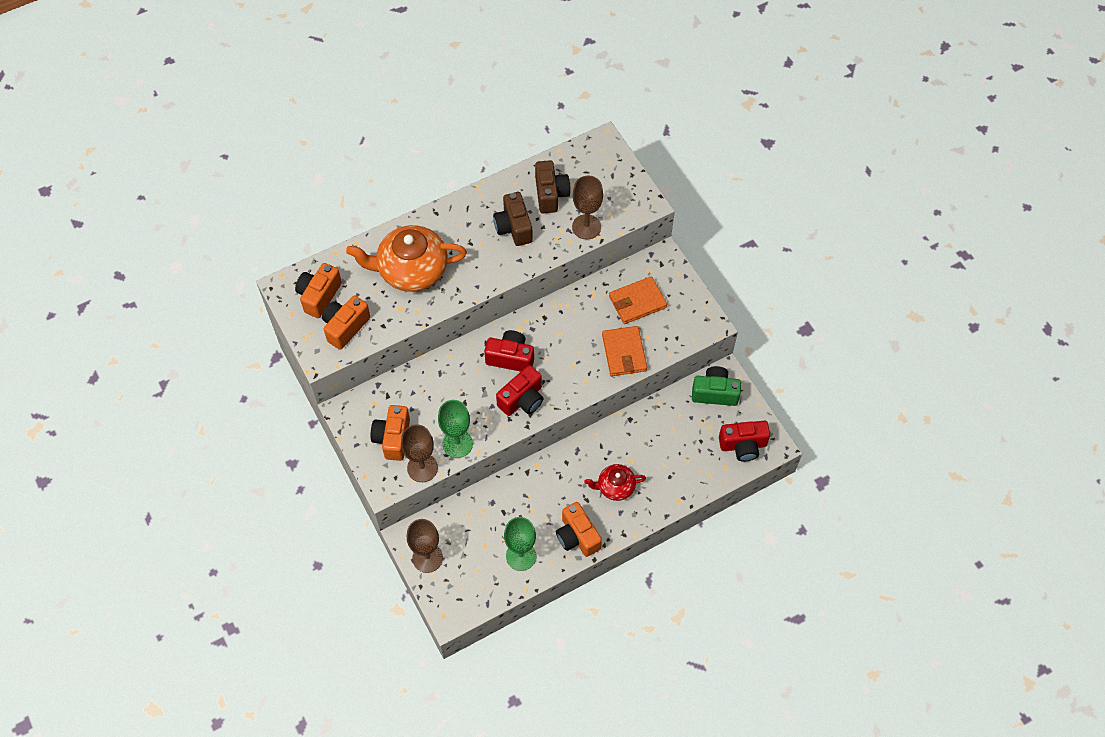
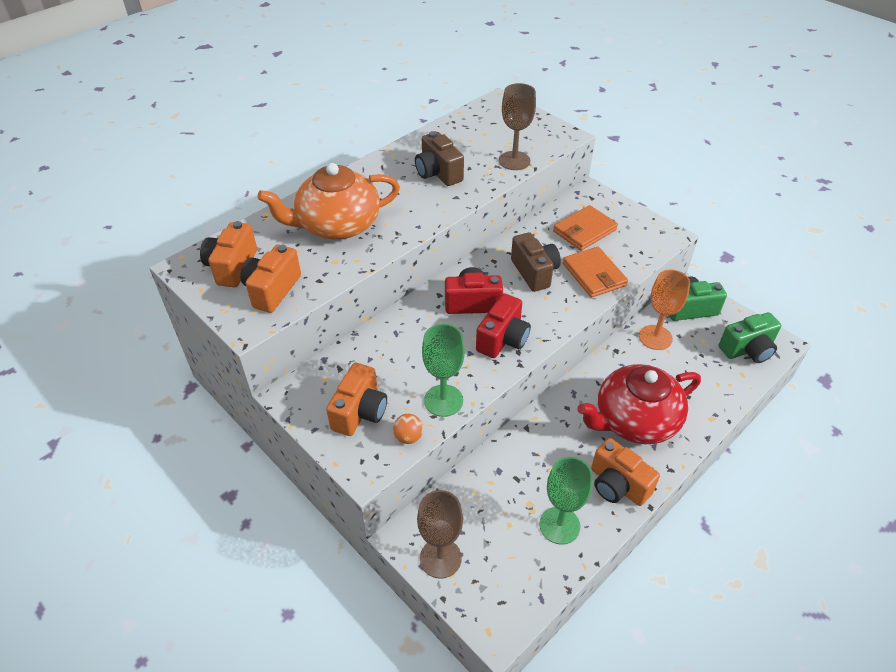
camera: 15 degrees left, 15 degrees down
orange camera [371,405,410,461] -> orange camera turned 150 degrees counterclockwise [326,363,387,436]
brown goblet [401,425,438,482] -> orange ball [393,414,423,444]
brown camera [535,160,571,213] -> brown camera moved to [511,233,561,292]
red teapot [584,464,646,501] -> red teapot [577,364,701,444], size x1.88
red camera [719,421,770,461] -> green camera [719,312,782,363]
none -> orange goblet [639,270,690,350]

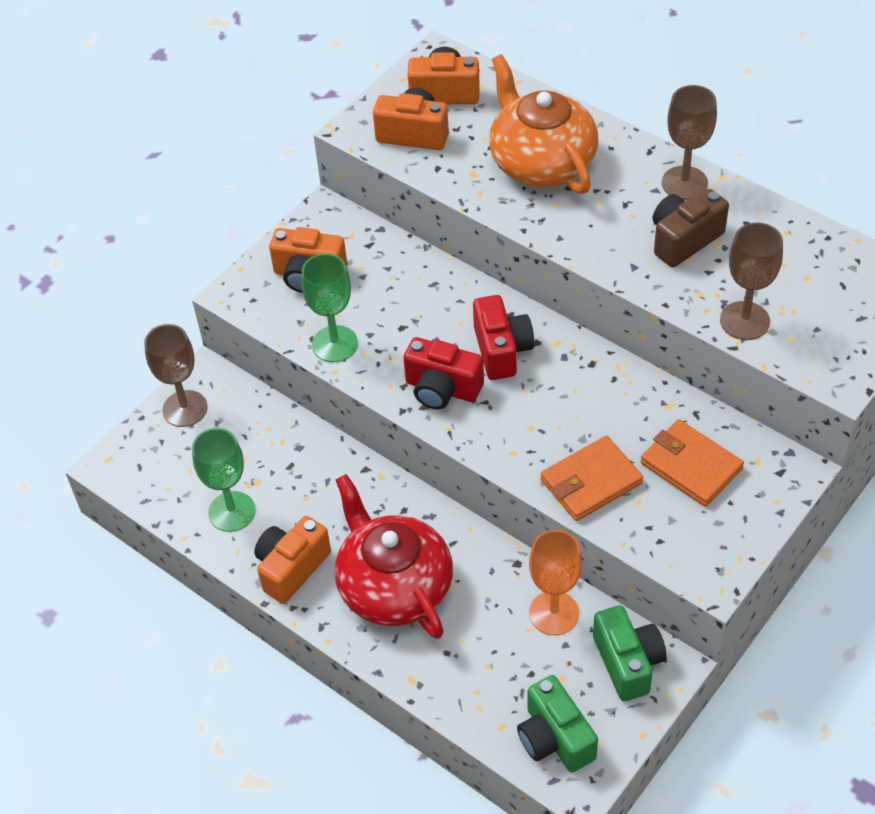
camera: 85 degrees right, 5 degrees up
orange ball [393,414,423,444] -> none
brown camera [511,233,561,292] -> none
none -> brown goblet [662,85,717,200]

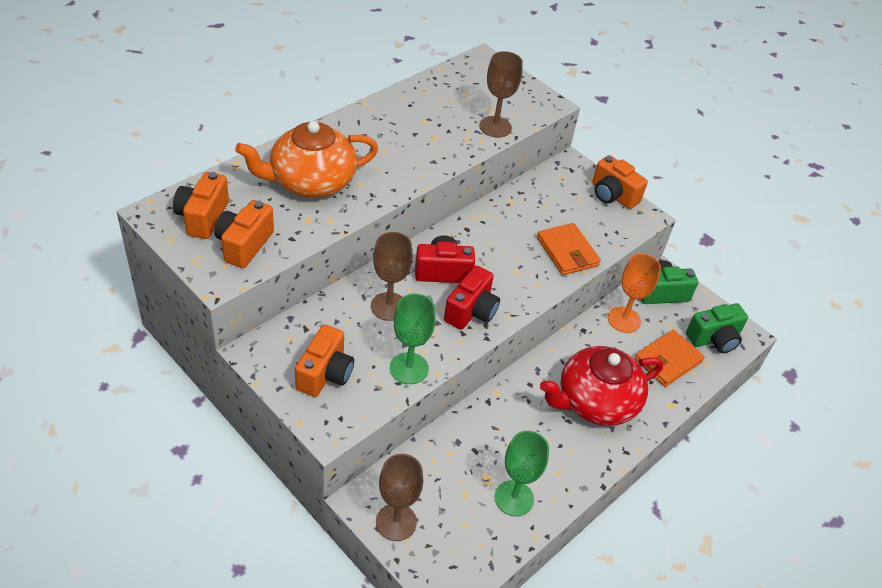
camera: 90 degrees left, 5 degrees down
orange camera [254,516,331,604] -> orange camera moved to [592,155,648,209]
orange wallet [641,419,744,507] -> orange wallet moved to [634,330,705,387]
brown camera [653,189,729,267] -> none
brown goblet [662,85,717,200] -> brown goblet moved to [371,232,413,321]

